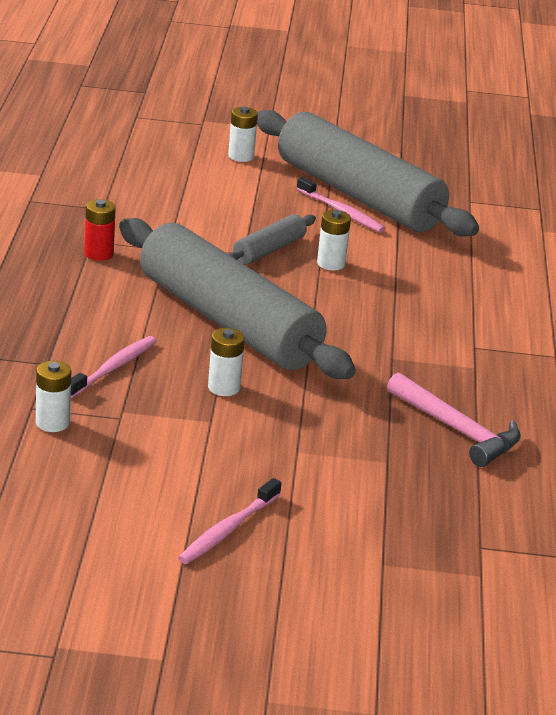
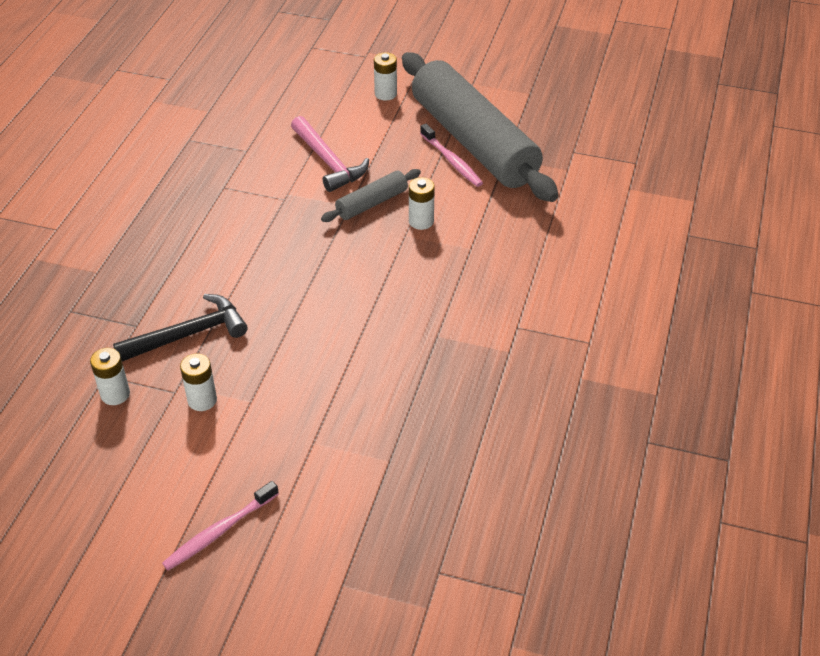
camera: 15 degrees right, 15 degrees up
pink toothbrush [71,336,157,398] -> black hammer [113,294,248,362]
red battery [84,199,116,261] -> none
grey rolling pin [119,218,356,379] -> none
white battery [208,328,245,396] -> white battery moved to [180,354,217,411]
pink hammer [387,372,520,467] -> pink hammer moved to [291,116,369,192]

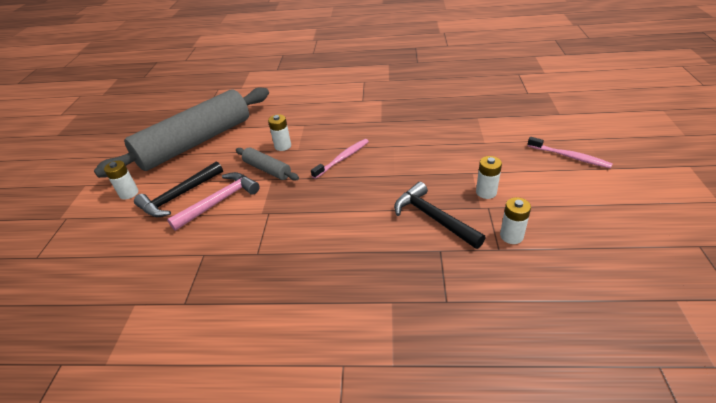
camera: 100 degrees left, 5 degrees down
pink toothbrush [420,124,483,187] -> pink toothbrush moved to [311,139,369,179]
none -> black hammer [134,161,223,217]

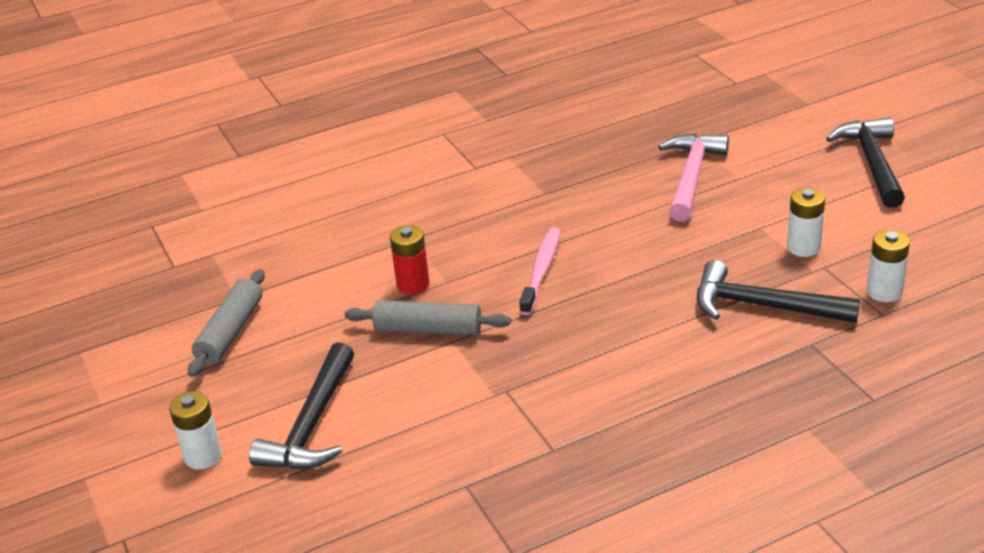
camera: 30 degrees left, 5 degrees down
grey rolling pin [94,88,269,178] -> grey rolling pin [188,269,265,377], size x0.43
pink hammer [167,172,260,231] -> pink hammer moved to [658,133,729,222]
white battery [268,114,291,151] -> red battery [390,225,430,294]
pink toothbrush [527,137,612,168] -> black hammer [826,117,905,208]

